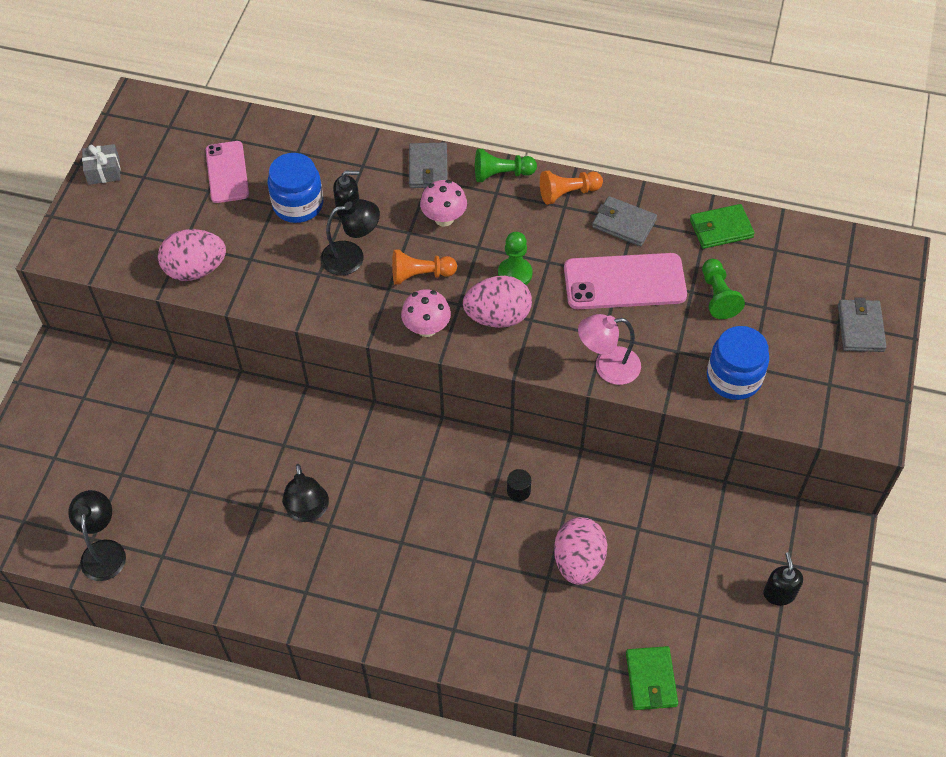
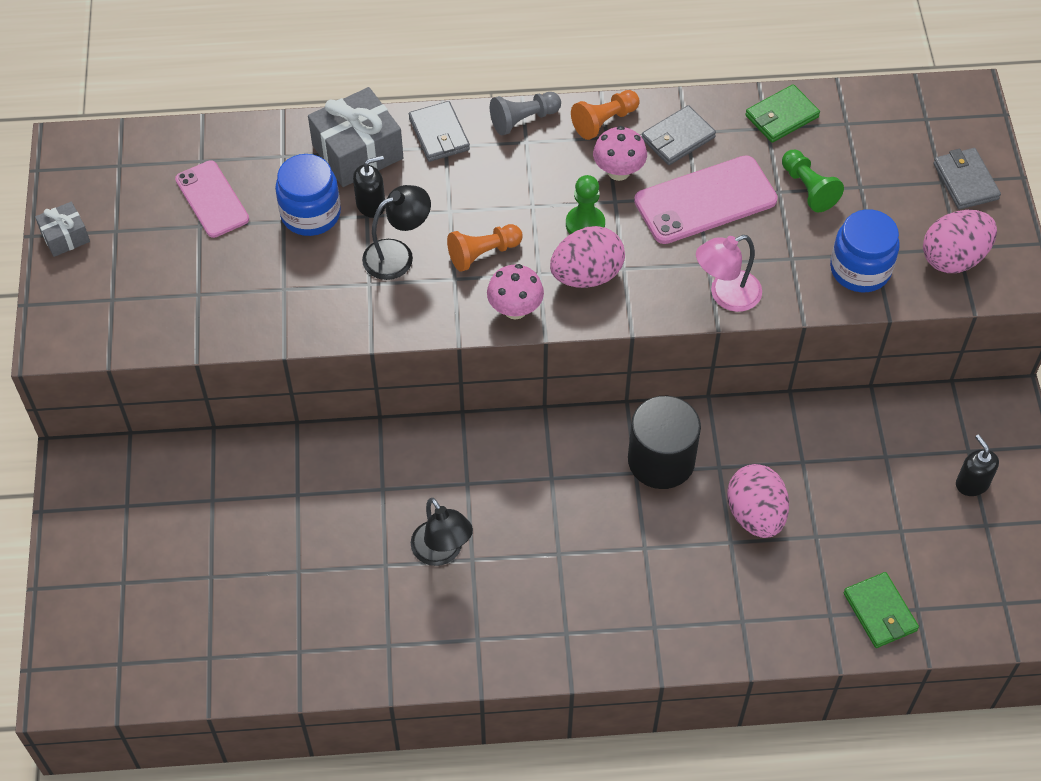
camera: 20 degrees left, 0 degrees up
black lamp [68,490,126,581] -> none
pink egg [158,229,226,281] -> pink egg moved to [923,210,997,273]
pink mushroom [420,180,467,227] -> pink mushroom moved to [593,126,647,181]
green pawn [475,149,537,182] -> grey pawn [490,92,561,135]
black cylinder [507,469,531,501] -> black cylinder [628,396,701,489], size x2.49
grey wallet [592,196,657,246] -> grey wallet turned 45 degrees counterclockwise [642,105,716,165]
none -> grey gift [308,87,403,187]

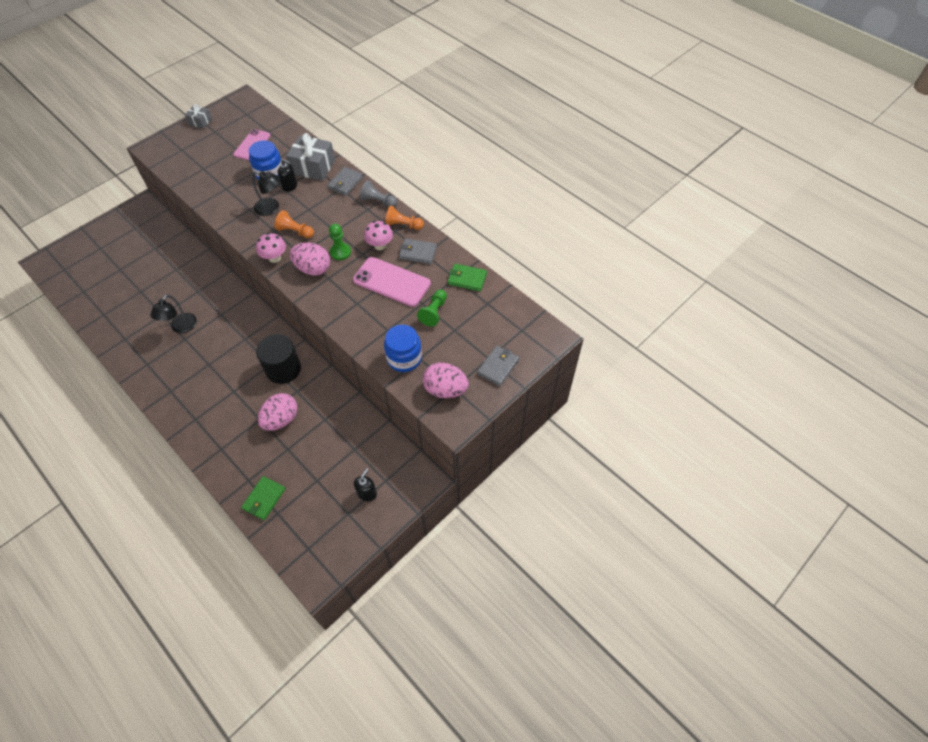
camera: 50 degrees right, 0 degrees up
pink lamp [696,235,762,312] -> none

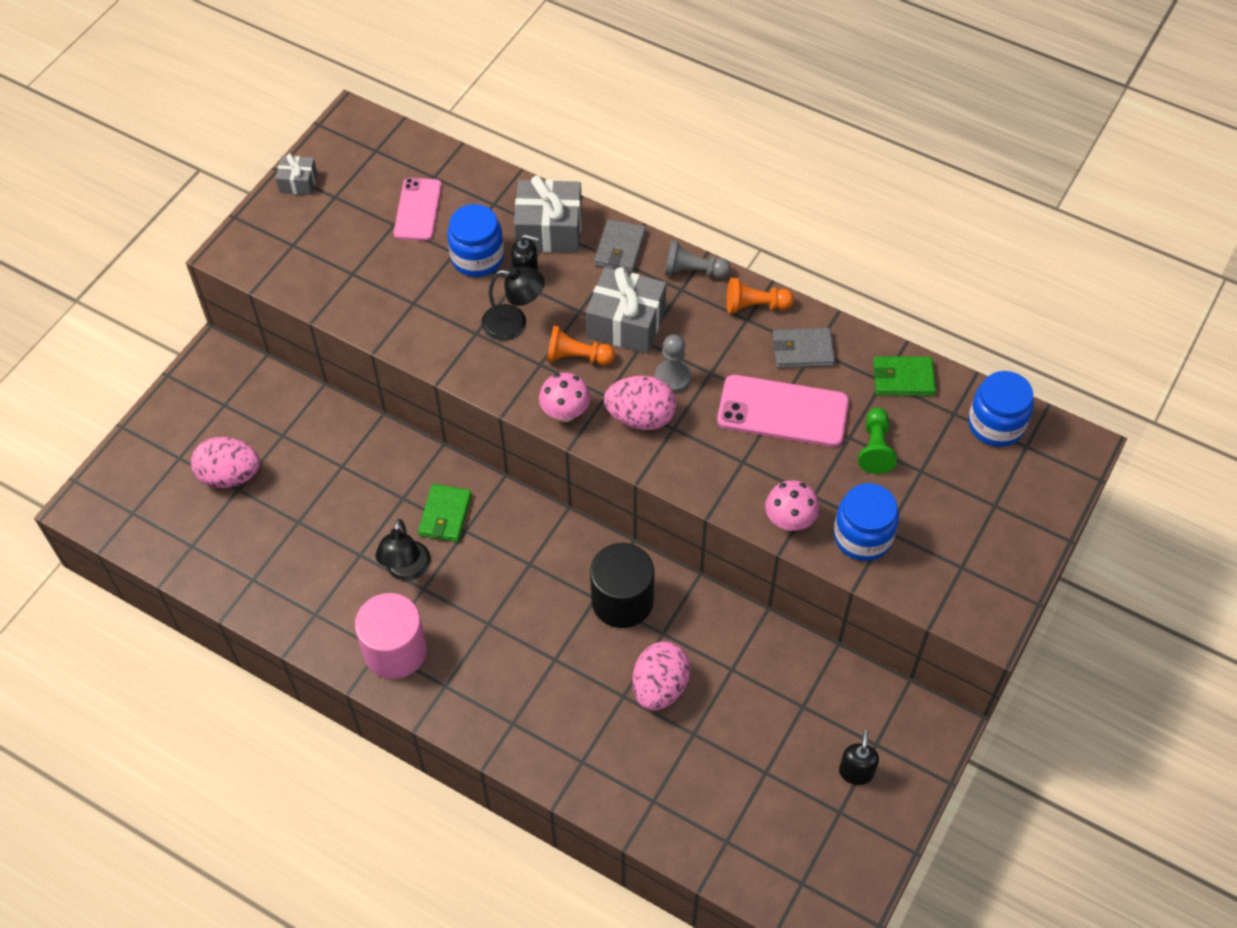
camera: 15 degrees left, 0 degrees up
green wallet [241,476,286,520] -> green wallet moved to [418,484,472,542]
green pawn [329,224,351,260] -> grey pawn [655,334,691,393]
pink mushroom [364,221,393,250] -> pink mushroom moved to [765,480,819,531]
pink egg [423,363,469,398] -> pink egg moved to [191,437,260,488]
grey wallet [477,346,519,386] -> none
none -> pink cylinder [355,593,427,679]
none -> grey gift [586,267,666,354]
none -> blue jar [968,371,1034,447]

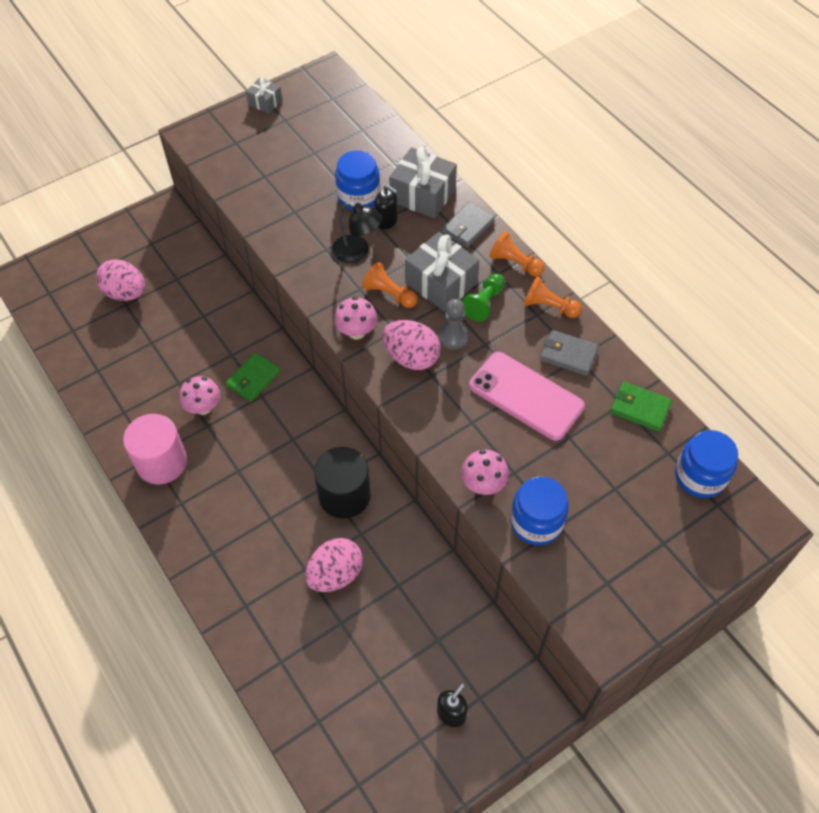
camera: 25 degrees right, 0 degrees up
black lamp [375,519,431,581] -> pink mushroom [179,376,220,415]
pink phone [394,178,442,241] -> none
grey pawn [665,240,731,279] -> orange pawn [489,231,544,276]
green pawn [858,408,897,474] -> green pawn moved to [462,273,505,322]

